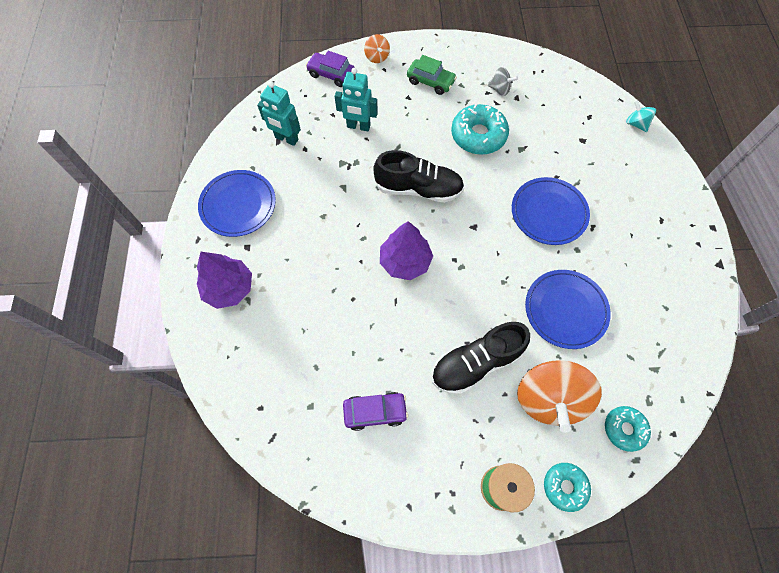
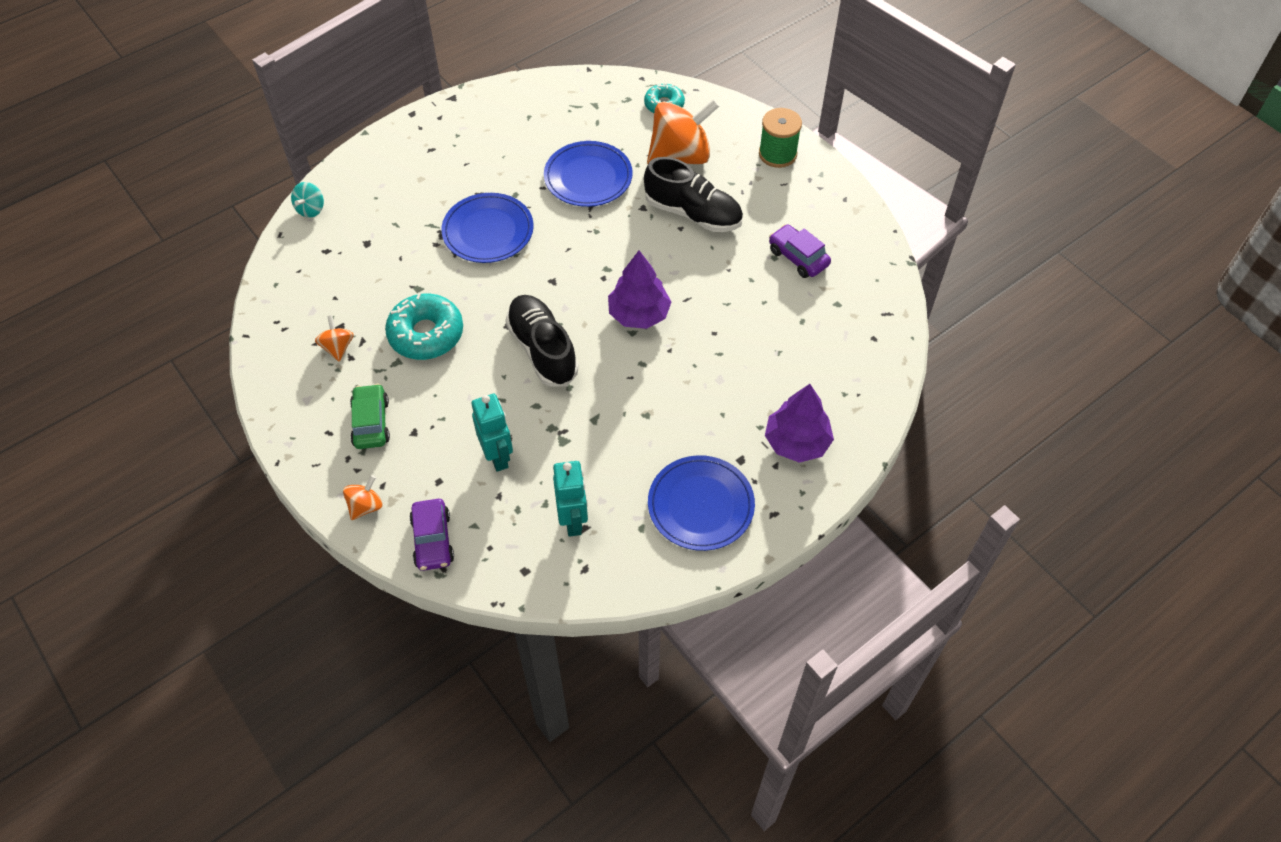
camera: 125 degrees left, 10 degrees down
grey spinning top [488,67,518,96] -> orange spinning top [315,315,354,362]
turquoise donut [544,463,591,512] -> none

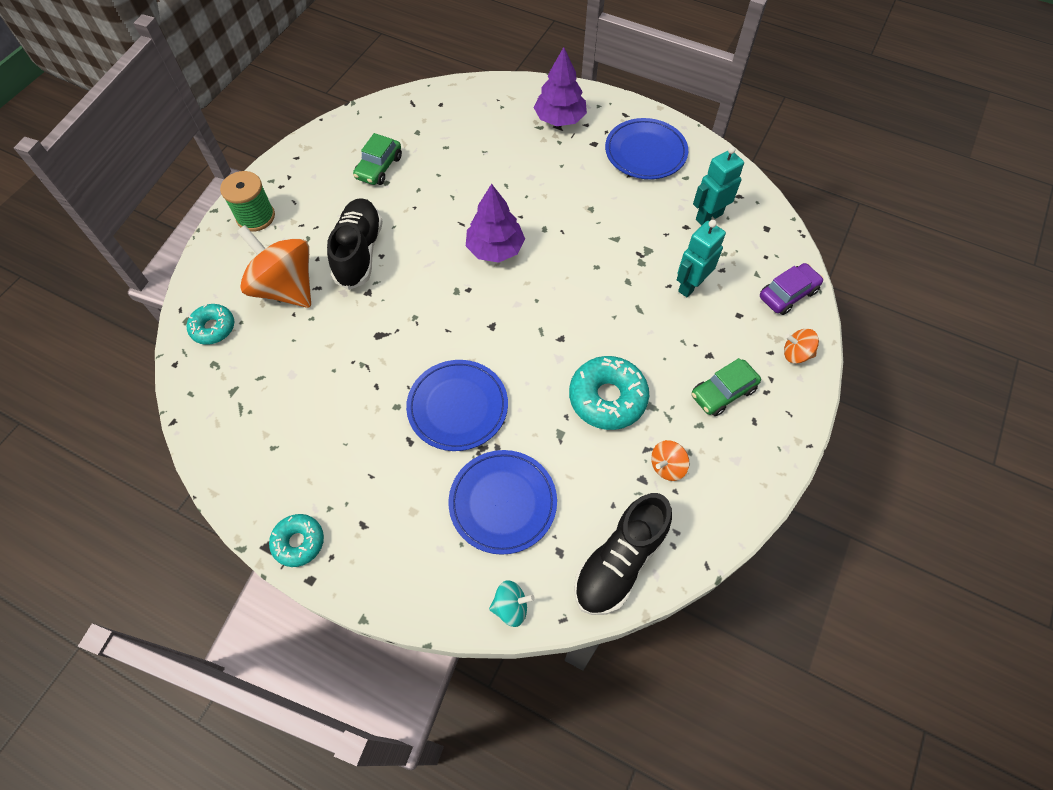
camera: 115 degrees left, 5 degrees up
black shoe [505,295,579,387] -> black shoe moved to [574,493,672,615]
blue plate [544,141,633,207] -> blue plate moved to [448,450,557,555]
purple car [769,224,831,278] -> green car [353,133,402,185]
none -> turquoise donut [269,514,324,567]

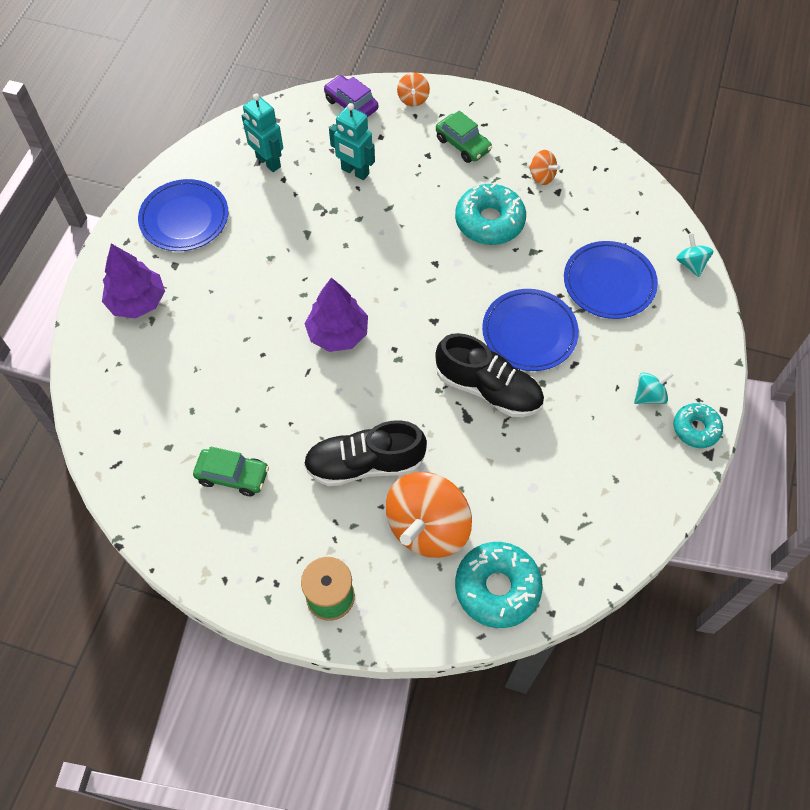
camera: 100 degrees left, 0 degrees up
turquoise donut [187,304,234,345] -> turquoise donut [455,542,543,628], size x1.65
black shoe [574,493,672,615] -> black shoe moved to [435,333,544,417]
none -> turquoise spinning top [634,372,673,404]

